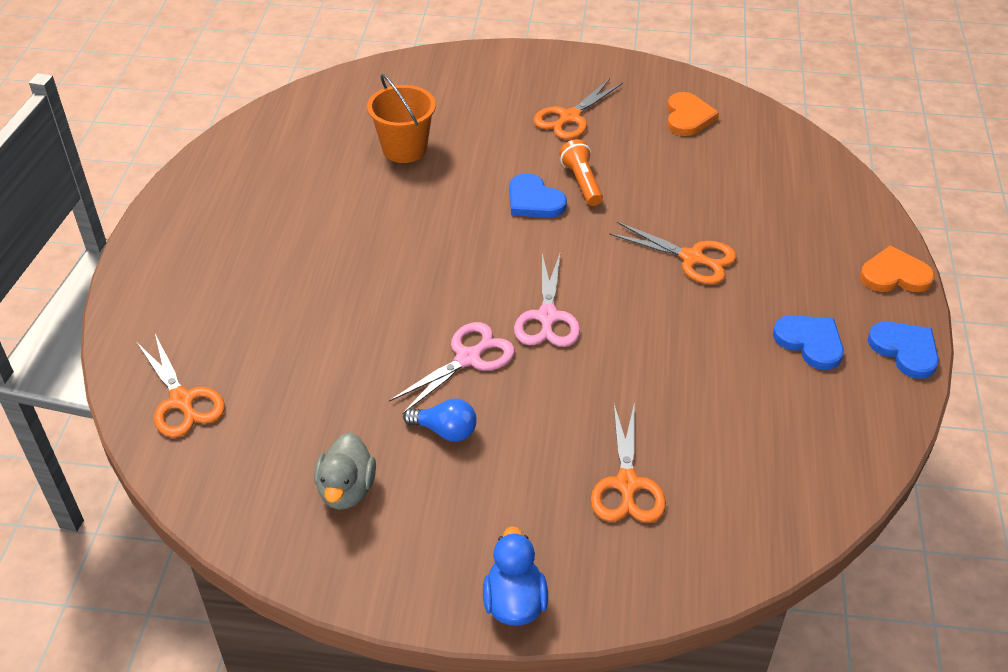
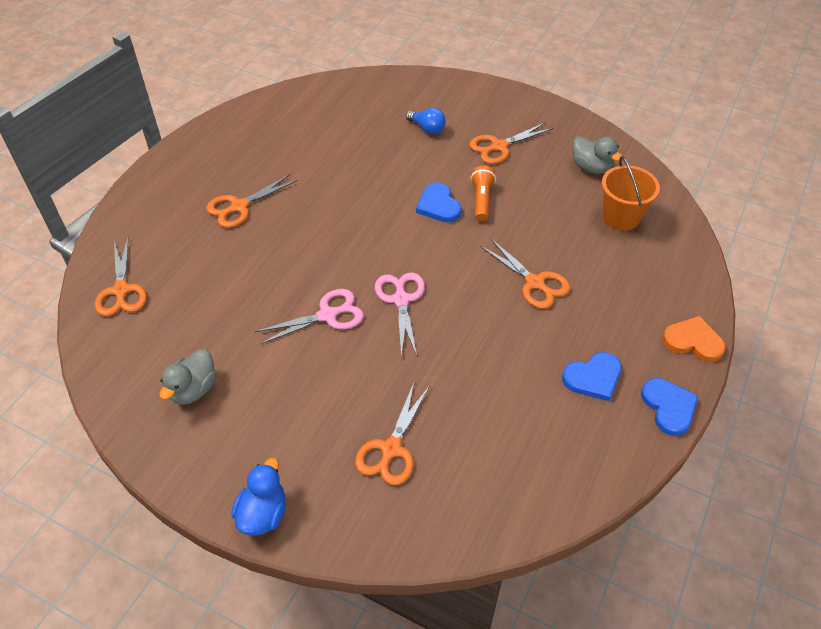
camera: 20 degrees right, 5 degrees up
orange bucket [367,74,436,163] -> orange bucket moved to [602,156,660,231]
blue light bulb [403,399,477,442] -> blue light bulb moved to [406,108,446,134]
pink scissors [514,254,580,347] -> pink scissors turned 150 degrees clockwise [375,272,425,357]
orange heart [667,92,719,136] -> grey duck [572,136,622,174]
blue heart [773,315,844,370] -> blue heart turned 90 degrees clockwise [562,352,621,401]
none -> orange scissors [206,174,297,228]

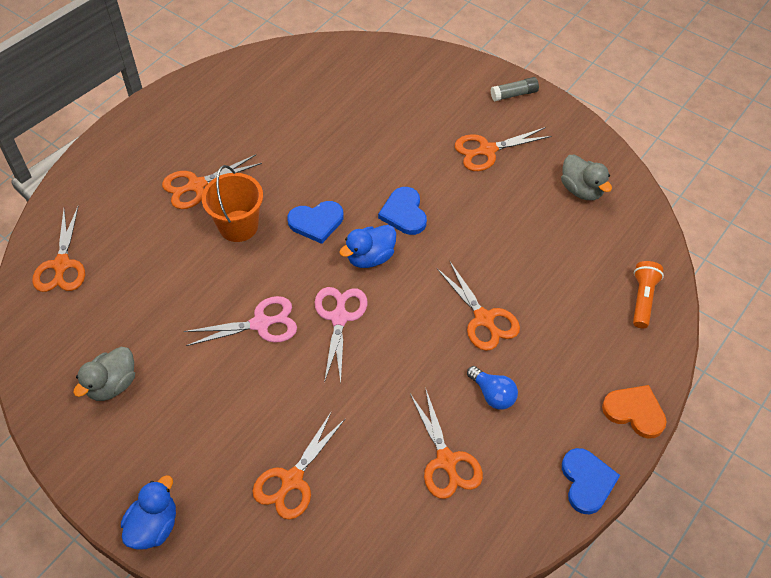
camera: 10 degrees right, 5 degrees up
blue light bulb [406,108,446,134] -> blue light bulb moved to [467,366,518,410]
orange flashlight [471,166,496,221] -> orange flashlight moved to [633,261,664,328]
blue heart [562,352,621,401] -> blue heart moved to [287,201,344,244]
orange bucket [602,156,660,231] -> orange bucket moved to [202,165,263,242]
none -> blue duck [339,225,396,268]
none -> orange scissors [410,387,483,499]
none -> grey glue stick [491,77,539,102]

